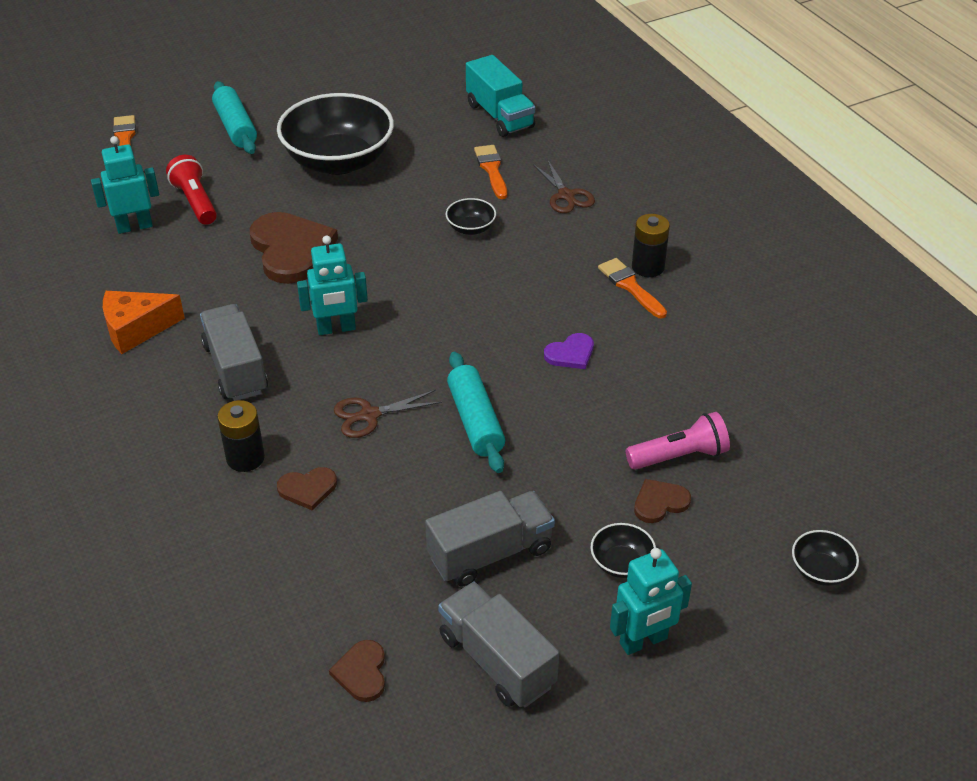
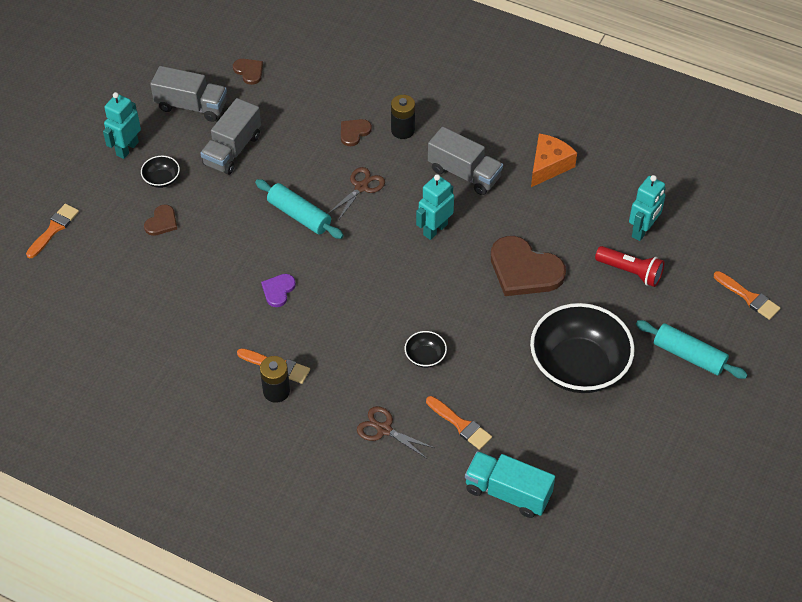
camera: 145 degrees right, 10 degrees up
pink flashlight [626,412,730,470] -> none
black bowl [792,530,859,586] -> orange brush [26,204,79,258]

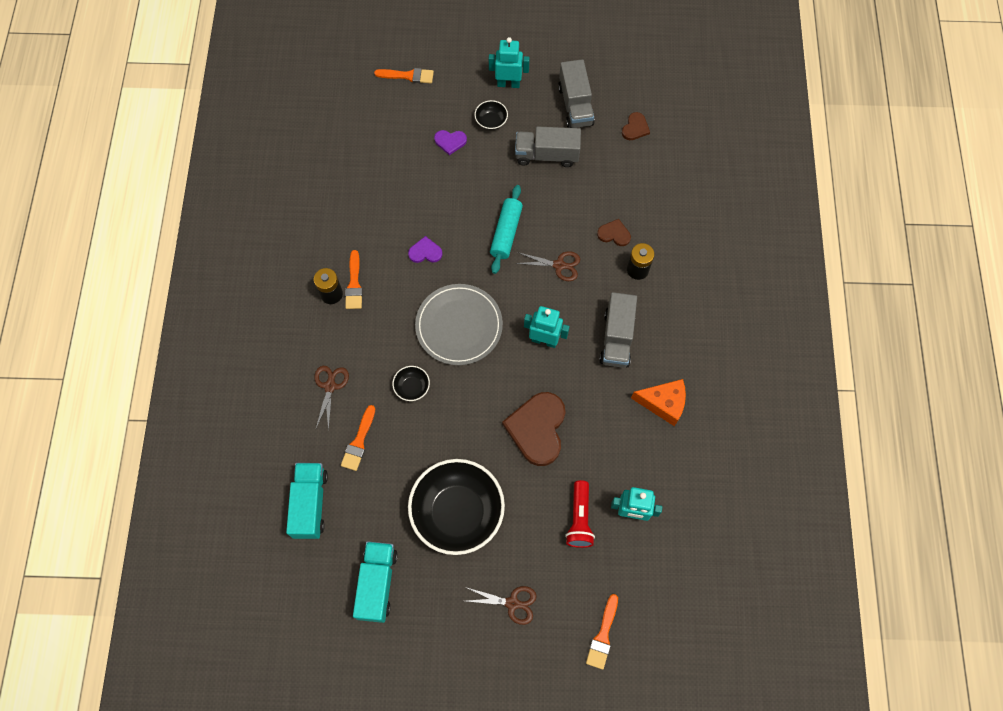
camera: 65 degrees right, 15 degrees up
brown heart [144,205,177,236] -> purple heart [434,130,467,155]
turquoise rolling pin [636,320,748,379] -> brown scissors [467,586,537,625]
none -> turquoise truck [353,541,398,623]
none -> grey plate [415,284,503,365]

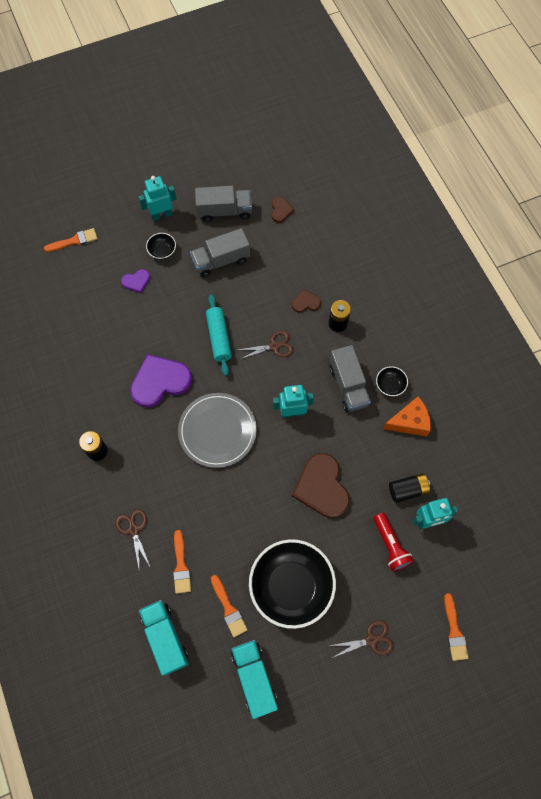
camera: 25 degrees left, 0 degrees up
orange brush [345,250,363,309] -> orange brush moved to [211,575,248,637]
black bowl [392,366,430,401] -> black bowl moved to [376,366,408,396]
purple heart [408,236,443,263] -> purple heart [130,354,192,408], size x2.04
grey truck [558,59,595,128] -> grey truck turned 60 degrees counterclockwise [195,186,252,222]
none -> black battery [389,473,430,503]

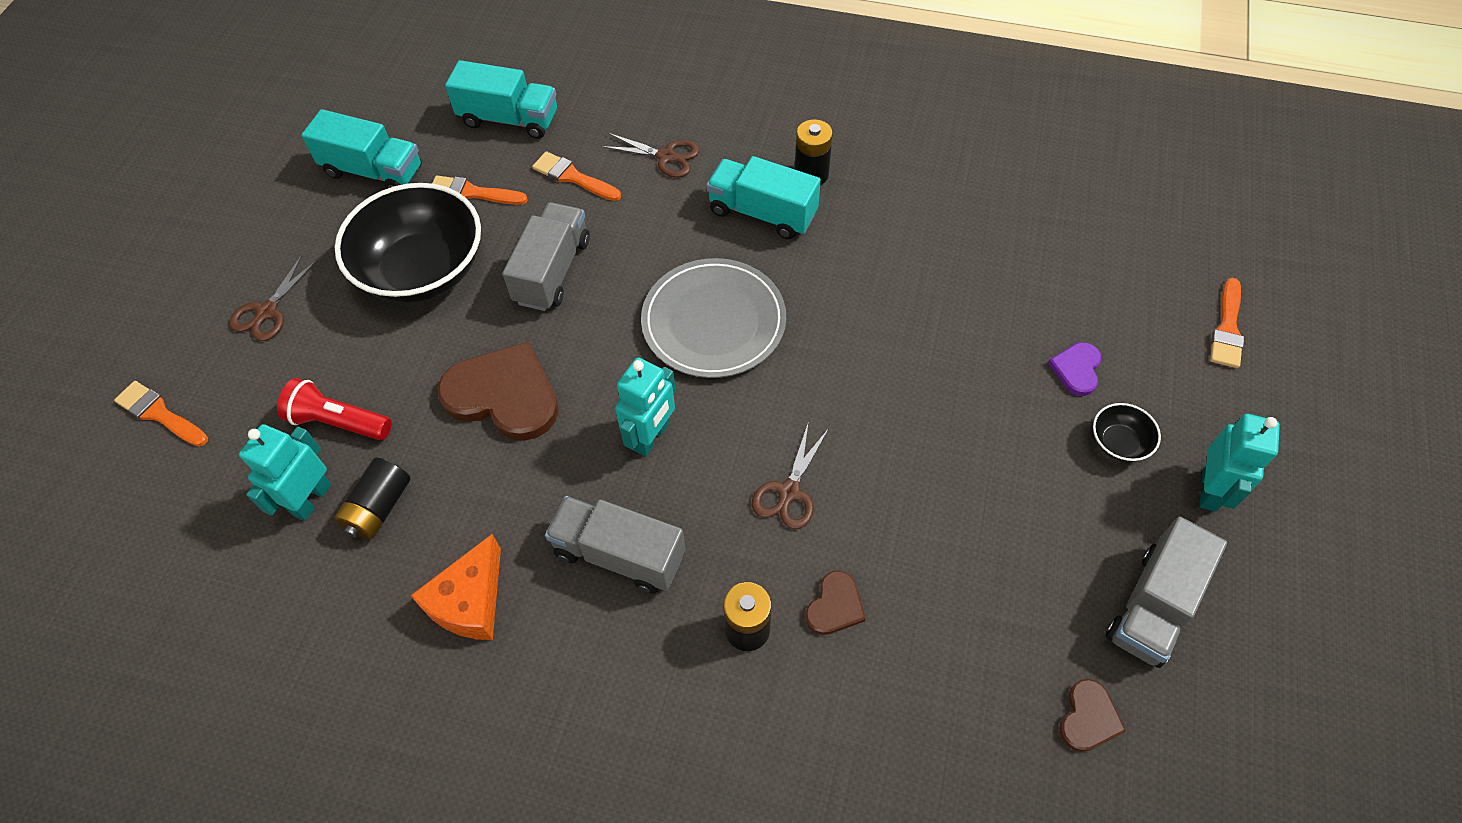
camera: 130 degrees right, 10 degrees down
purple heart [130,354,192,408] -> none
grey truck [190,228,250,277] -> grey truck moved to [502,202,590,311]
turquoise rolling pin [206,294,232,376] -> none
brown heart [271,197,295,223] -> brown heart turned 105 degrees counterclockwise [1059,679,1126,752]
black bowl [376,366,408,396] -> none
none -> turquoise truck [706,156,821,239]

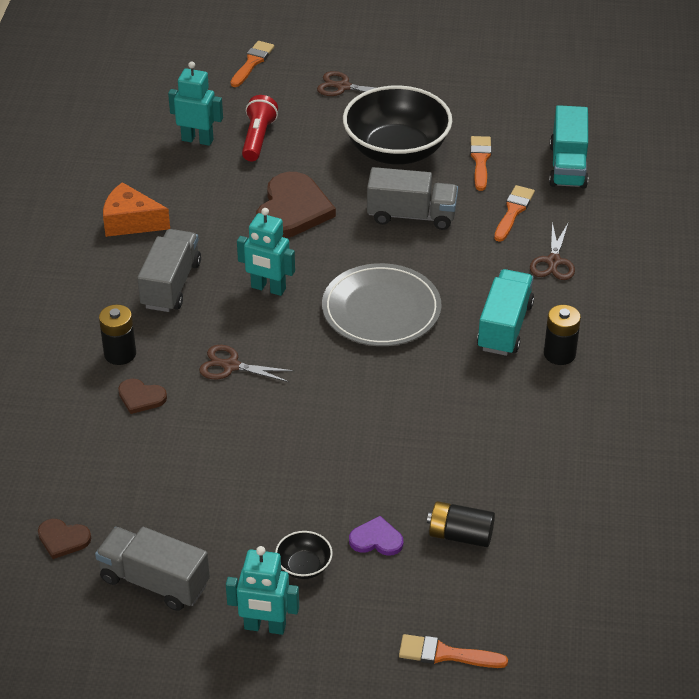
camera: 80 degrees right, 15 degrees down
turquoise truck [301,109,422,189] -> none
black battery [334,458,410,540] -> black battery moved to [427,501,495,547]

